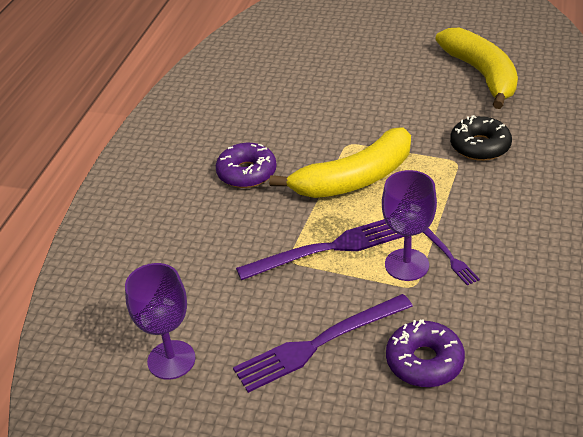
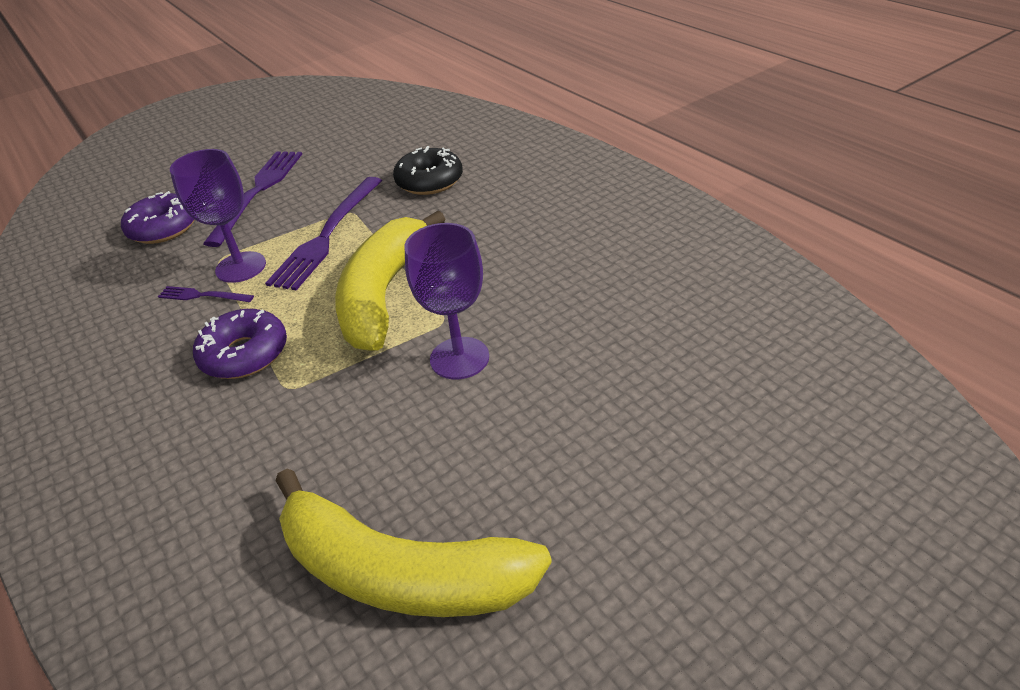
camera: 130 degrees right, 0 degrees up
purple goblet [125,263,195,380] -> purple goblet moved to [404,223,489,379]
purple donut [216,143,277,188] -> purple donut moved to [193,309,287,379]
black donut [450,115,512,161] -> black donut moved to [393,146,463,195]

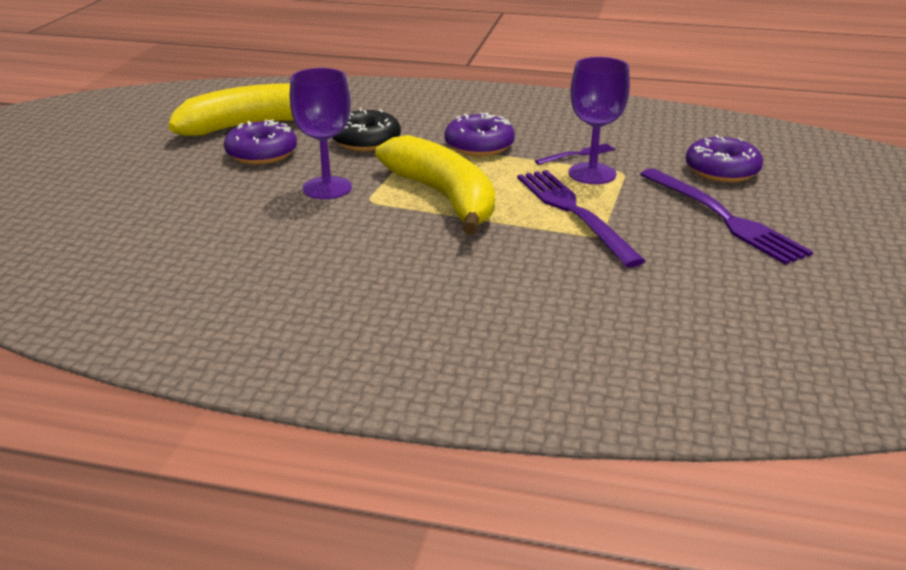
camera: 135 degrees right, 10 degrees down
black donut [393,146,463,195] -> black donut moved to [332,108,401,151]
none -> purple donut [224,119,297,164]

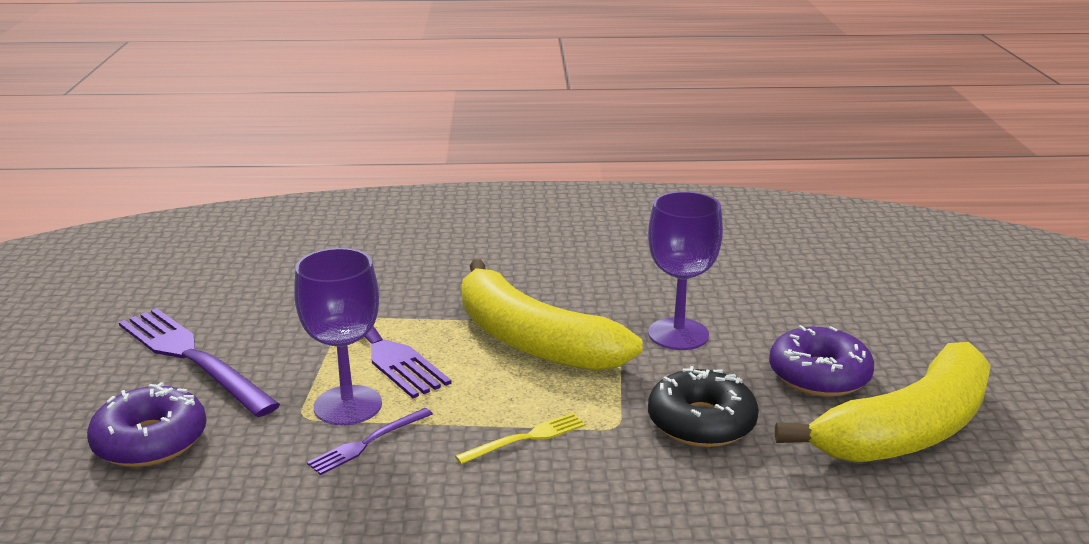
camera: 165 degrees right, 5 degrees down
purple donut [444,112,515,156] -> yellow fork [455,413,585,464]

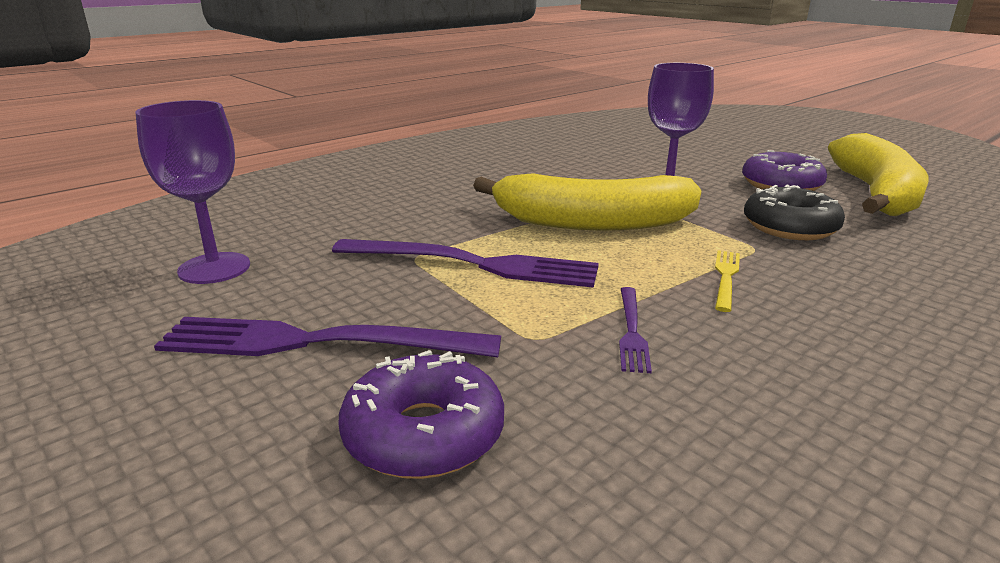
camera: 40 degrees left, 0 degrees up
purple goblet [294,248,382,425] -> purple goblet moved to [136,100,250,284]

